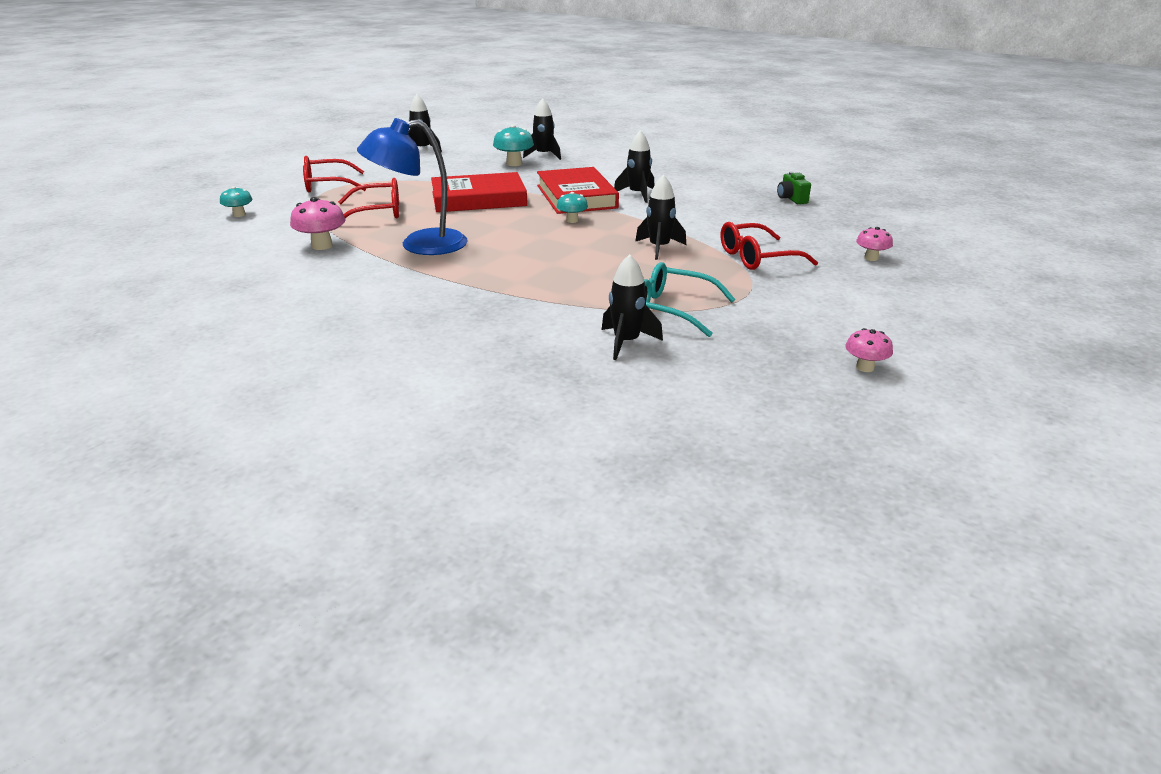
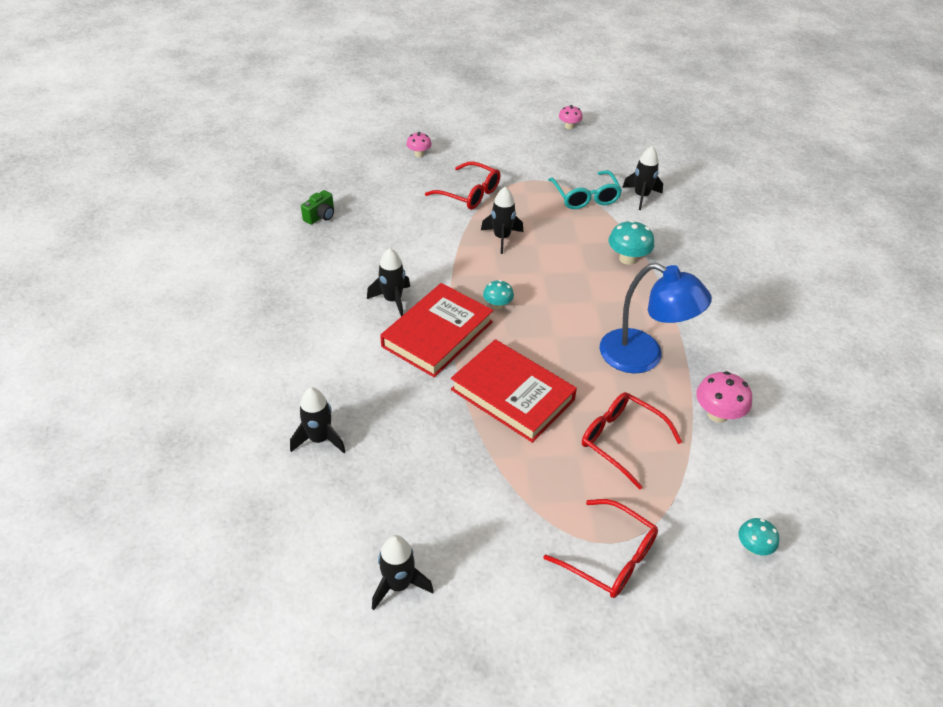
camera: 130 degrees left, 15 degrees up
turquoise mushroom [493,125,534,166] -> turquoise mushroom moved to [609,220,654,265]

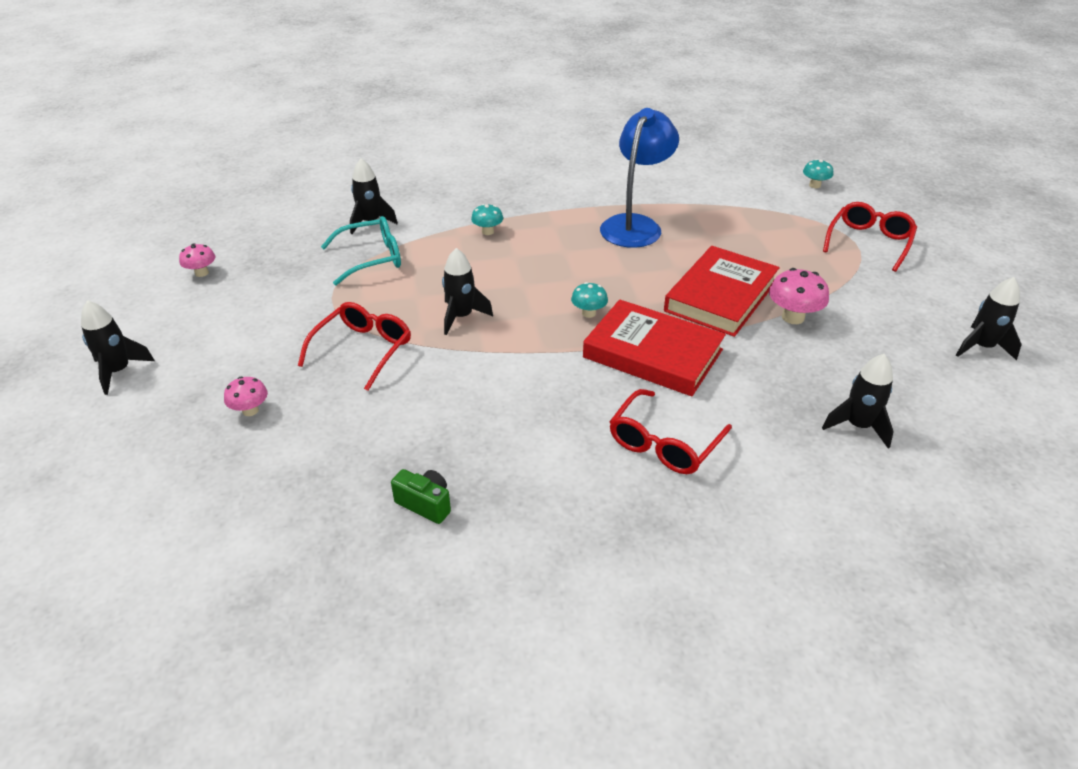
camera: 95 degrees left, 5 degrees down
black rocket [367,248,410,316] -> black rocket moved to [81,300,155,395]
red glasses [582,392,682,489] -> red glasses moved to [609,389,732,474]
turquoise mushroom [609,220,654,265] -> turquoise mushroom [471,204,503,235], size x0.64
pink mushroom [696,371,752,423] -> pink mushroom moved to [769,268,829,324]

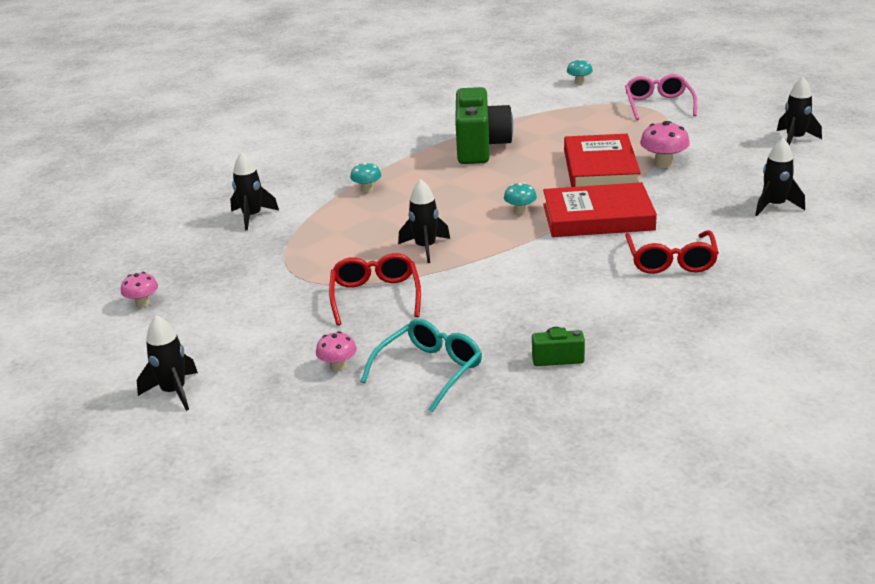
camera: 30 degrees left, 10 degrees down
turquoise glasses [321,216,401,285] -> turquoise glasses moved to [361,319,482,412]
blue lamp [600,108,679,248] -> green camera [455,87,513,164]
red glasses [823,202,917,272] -> pink glasses [625,74,697,120]

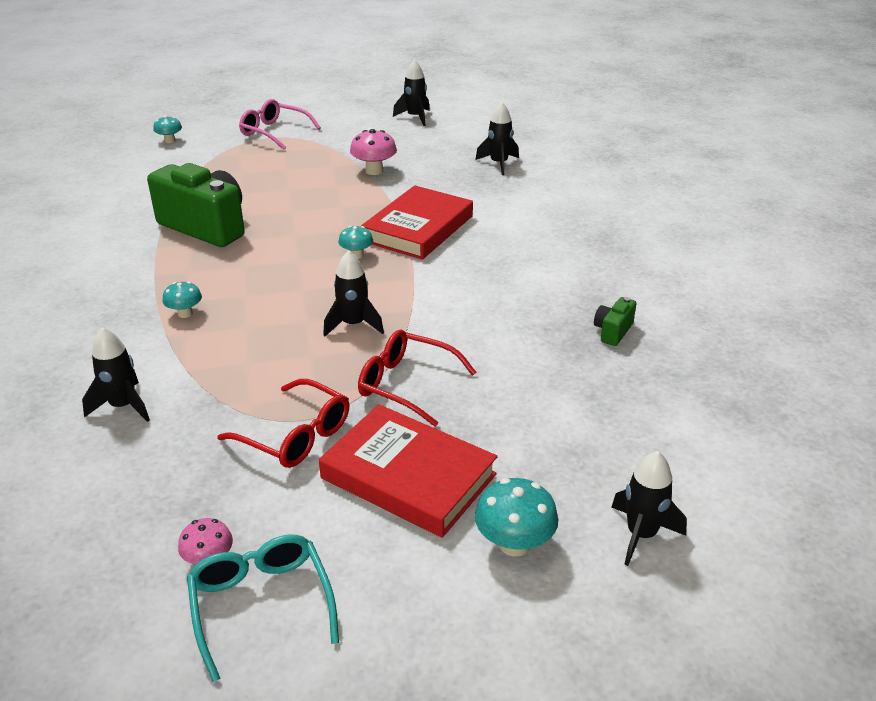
camera: 60 degrees left, 5 degrees up
black rocket [137,315,198,411] -> black rocket moved to [611,451,687,566]
pink mushroom [316,331,357,371] -> none
turquoise glasses [361,319,482,412] -> turquoise glasses moved to [187,535,339,682]
red book [564,134,641,187] -> red book moved to [319,404,498,538]
red glasses [625,230,719,274] -> red glasses moved to [217,379,349,468]
none -> turquoise mushroom [475,478,558,557]

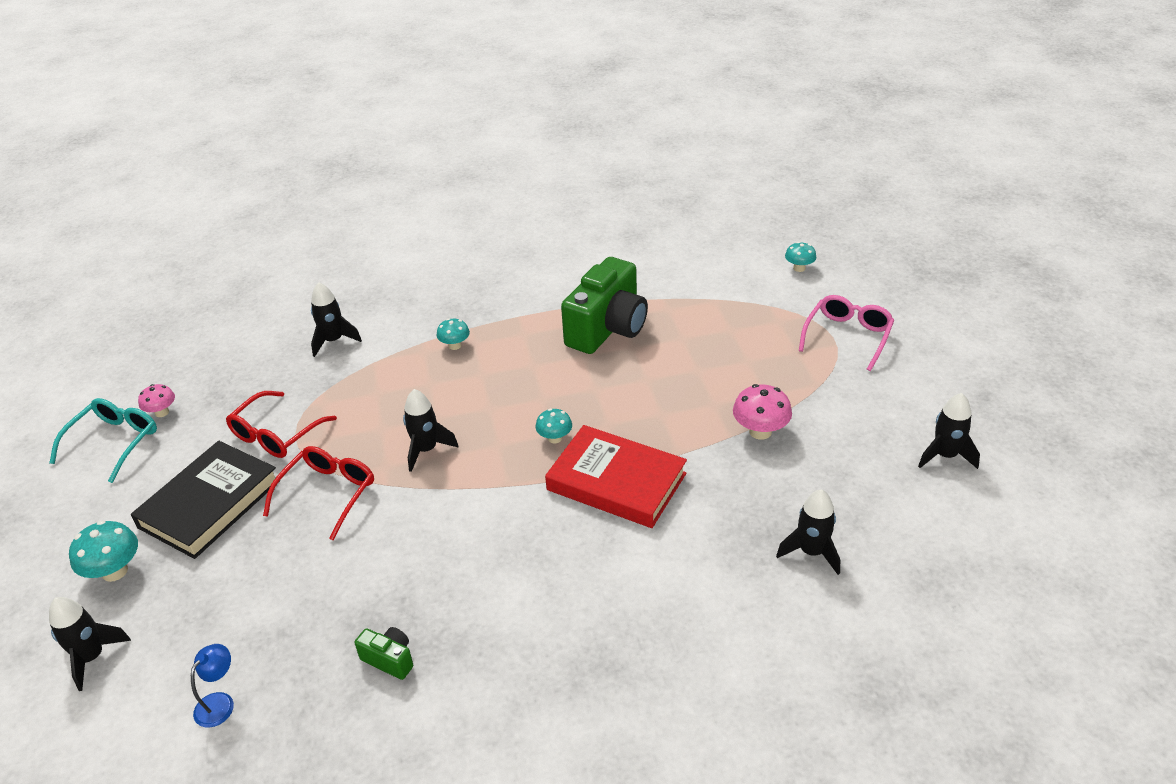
camera: 90 degrees right, 5 degrees up
turquoise glasses [187,535,339,682] -> turquoise glasses turned 45 degrees counterclockwise [49,398,157,483]
red book [319,404,498,538] -> black book [131,441,280,559]
none -> blue lamp [191,644,234,728]

